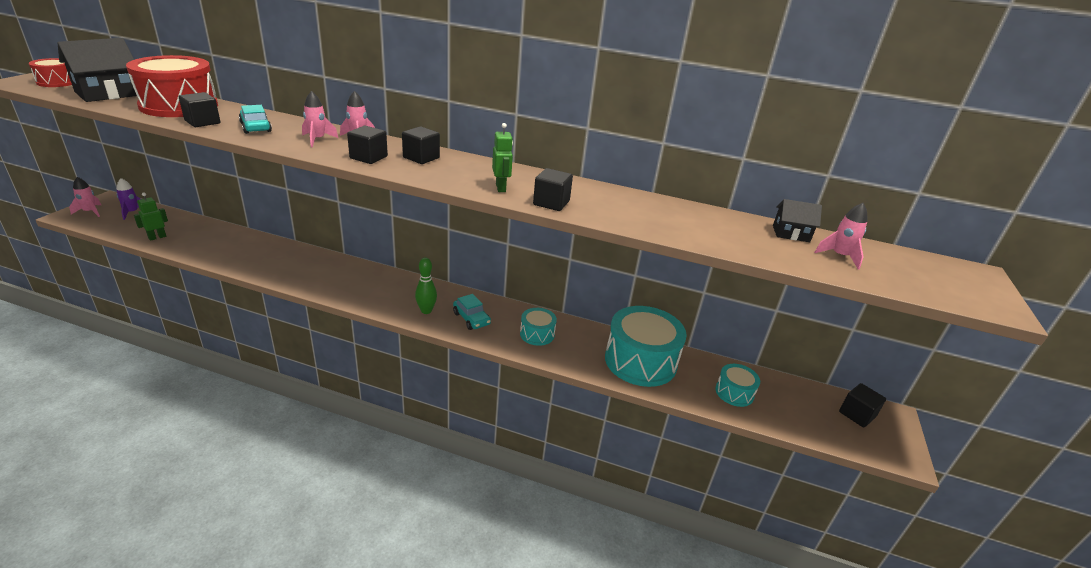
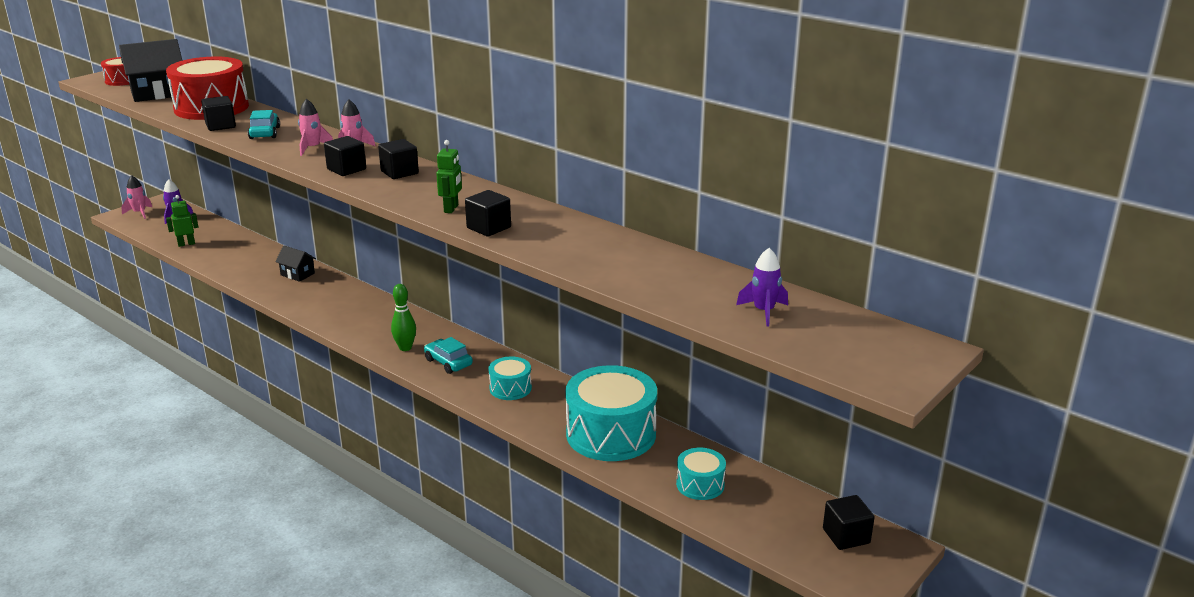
camera: 25 degrees right, 5 degrees down
turquoise car [453,294,491,330] -> turquoise car turned 150 degrees clockwise [424,337,473,374]
black house [773,199,822,242] -> black house moved to [275,245,316,282]
pink rocket [814,203,867,270] -> purple rocket [736,248,788,327]

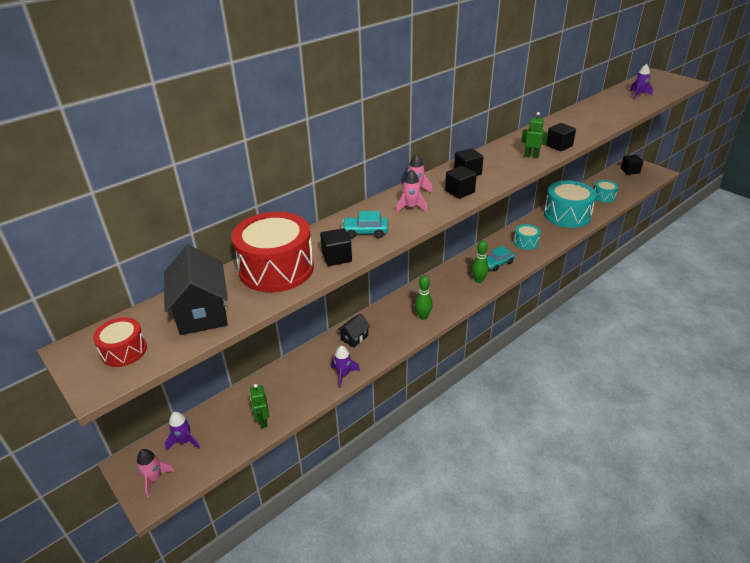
camera: 80 degrees left, 10 degrees up
none -> purple rocket [331,345,360,388]
none -> green bowling pin [415,275,433,320]

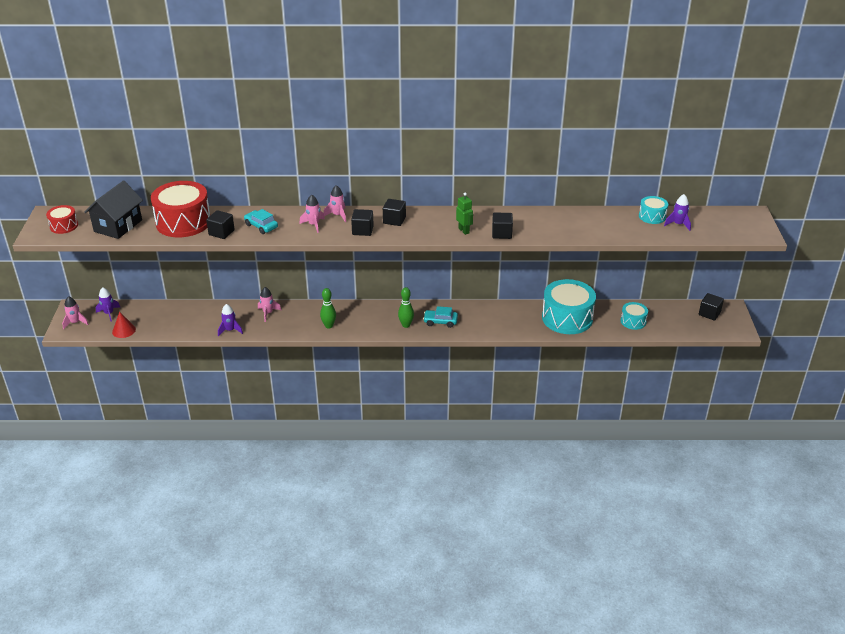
camera: 40 degrees right, 0 degrees up
green robot [250,384,269,428] -> none
black house [337,314,371,348] -> pink rocket [258,287,281,322]
turquoise drum [514,224,541,250] -> turquoise drum moved to [639,196,668,224]
none -> red cone [112,312,136,338]

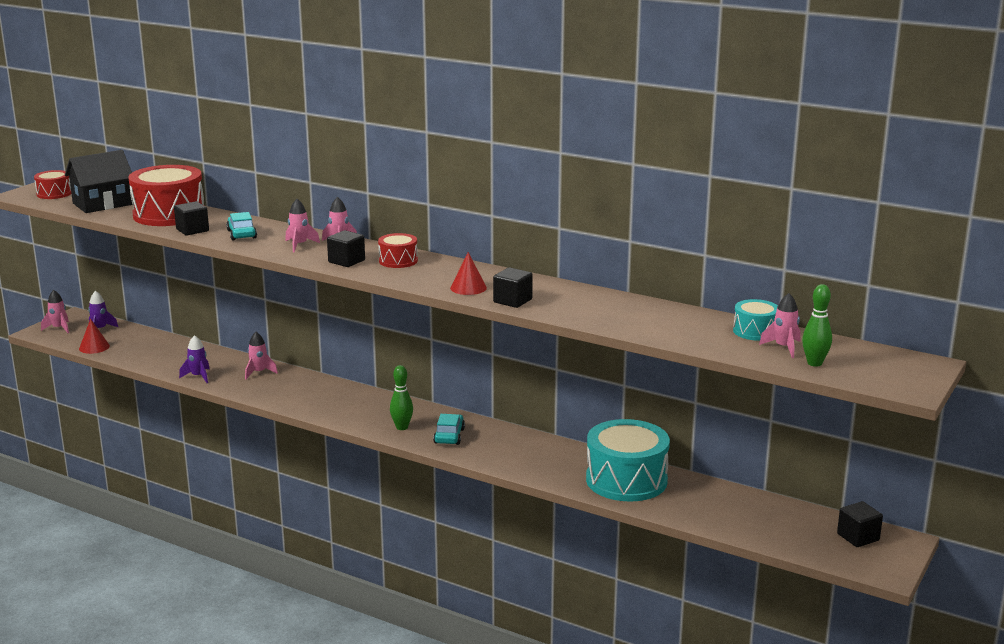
camera: 30 degrees right, 15 degrees down
green bowling pin [320,288,336,329] -> green bowling pin moved to [802,284,832,367]
black cube [383,199,406,226] -> red drum [378,233,418,268]
turquoise car [423,306,458,328] -> turquoise car turned 60 degrees clockwise [433,414,465,445]
green robot [456,193,473,235] -> red cone [450,252,487,295]
turquoise drum [620,302,648,330] -> none
purple rocket [664,194,691,231] -> pink rocket [759,293,801,358]

